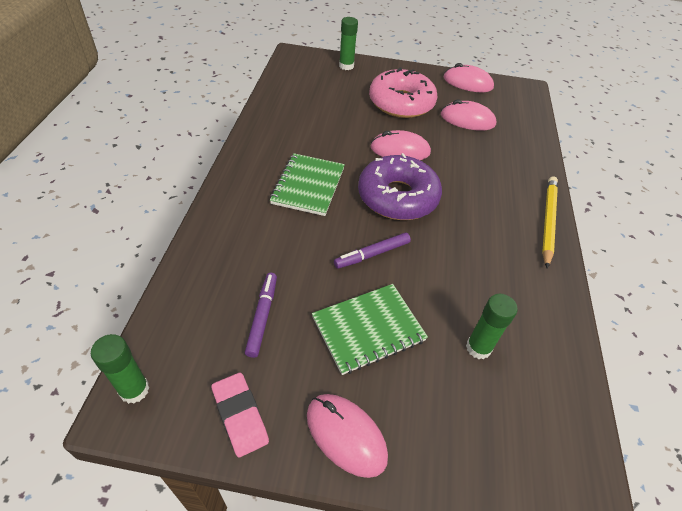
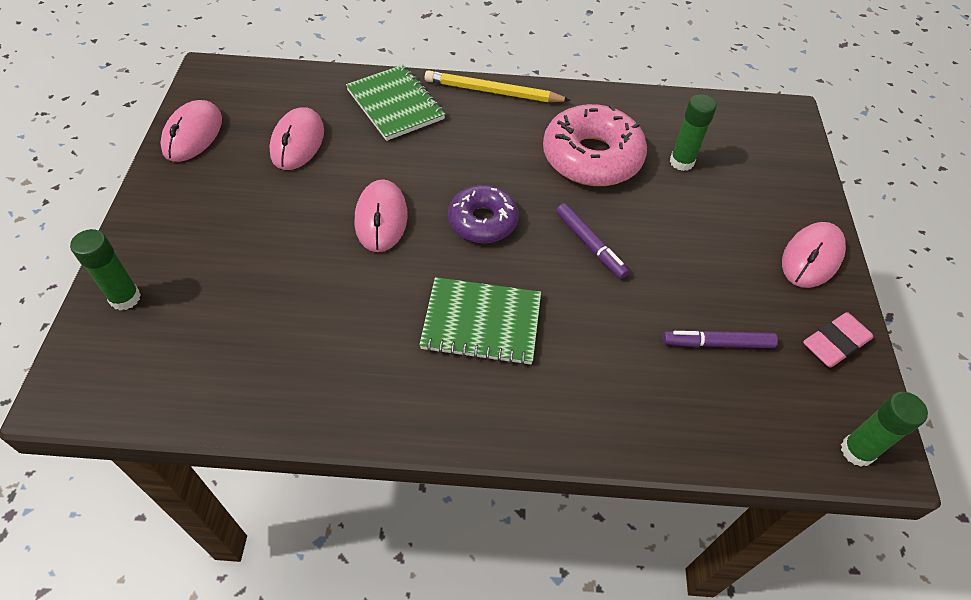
camera: 95 degrees left, 5 degrees up
green notebook [312,284,428,375] -> green notebook moved to [346,65,446,141]
purple donut [358,153,442,220] -> purple donut [448,185,518,243], size x0.63
pink donut [369,67,437,118] -> pink donut moved to [543,104,647,186]

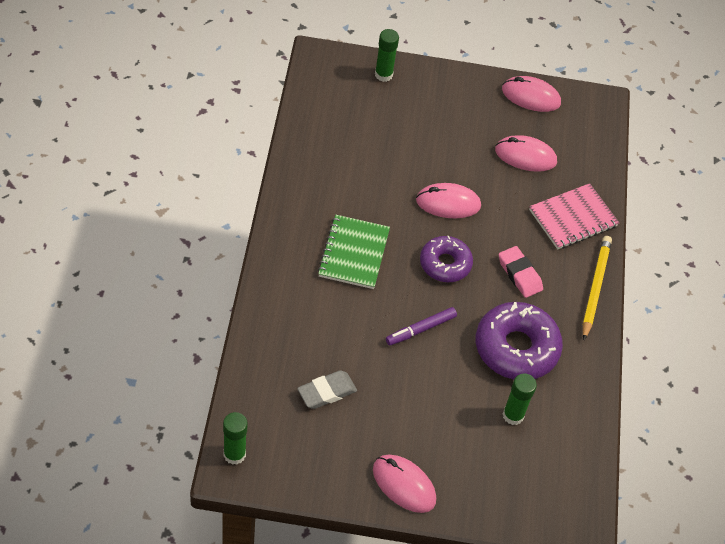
camera: 90 degrees right, 0 degrees up
green notebook [346,65,446,141] -> pink notebook [529,183,619,249]
pink donut [543,104,647,186] -> purple donut [476,302,563,379]
purple marker [662,330,778,348] -> grey eraser [297,370,357,409]
pink eraser [803,312,873,368] -> pink eraser moved to [499,246,543,298]

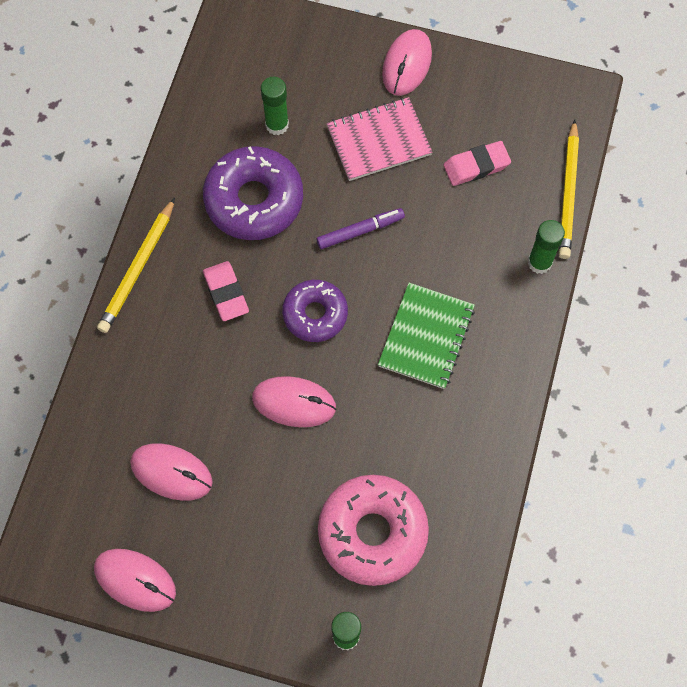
camera: 165 degrees left, 15 degrees up
green glue stick [223,412,248,465] -> green glue stick moved to [528,220,565,274]
grey eraser [297,370,357,409] -> pink eraser [443,141,511,186]
pink mouse [373,454,436,513] -> pink mouse turned 60 degrees clockwise [382,29,432,96]
pink notebook [529,183,619,249] -> pink notebook moved to [327,97,432,181]
none -> pink donut [318,475,429,586]
none -> yellow pencil [559,119,579,259]

